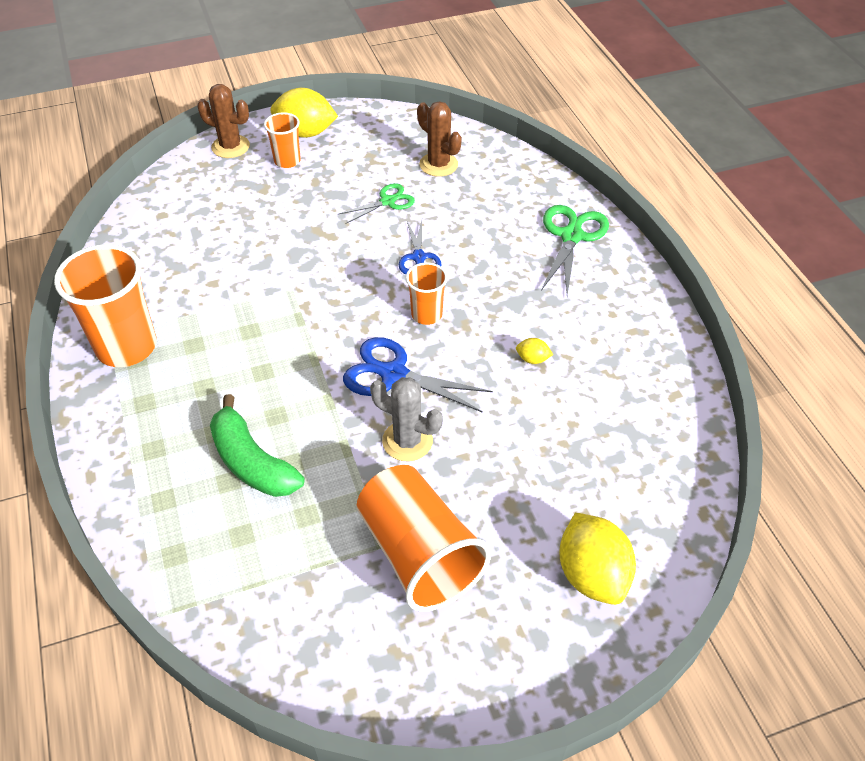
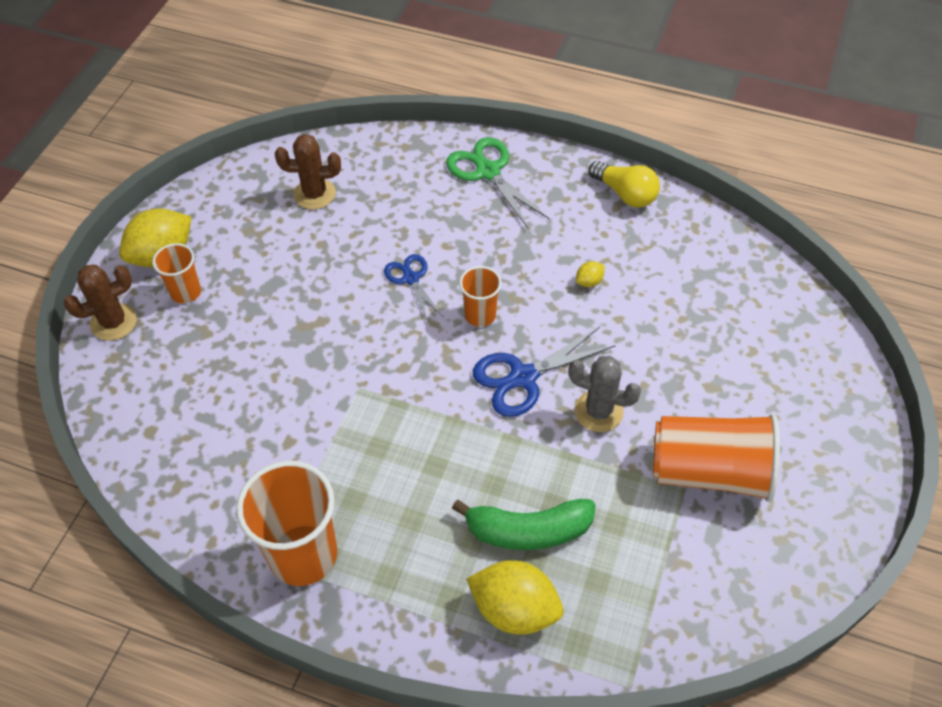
camera: 50 degrees left, 5 degrees up
green scissors [339,183,415,224] -> none
grey cactus [370,377,443,461] -> grey cactus turned 45 degrees clockwise [568,356,641,432]
blue scissors [399,220,441,274] -> blue scissors turned 150 degrees counterclockwise [384,254,443,323]
yellow lemon [559,513,636,605] -> yellow lemon moved to [467,560,564,635]
none -> yellow light bulb [589,161,660,207]

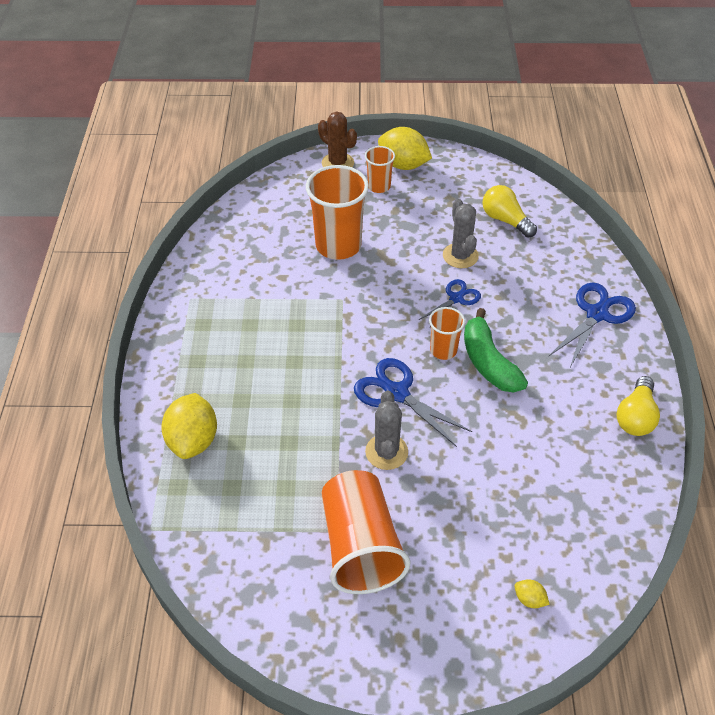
camera: 70 degrees right, 5 degrees down
orange cup [236,461,337,586] -> orange cup moved to [306,165,369,260]
brown cactus [275,134,341,209] -> yellow light bulb [482,185,537,238]
green scissors [446,137,549,228] -> blue scissors [549,283,636,367]
green banana [452,499,596,550] -> green banana moved to [464,308,528,393]
yellow lemon [576,261,605,287] -> yellow lemon moved to [515,579,550,608]
none -> grey cactus [443,199,479,268]

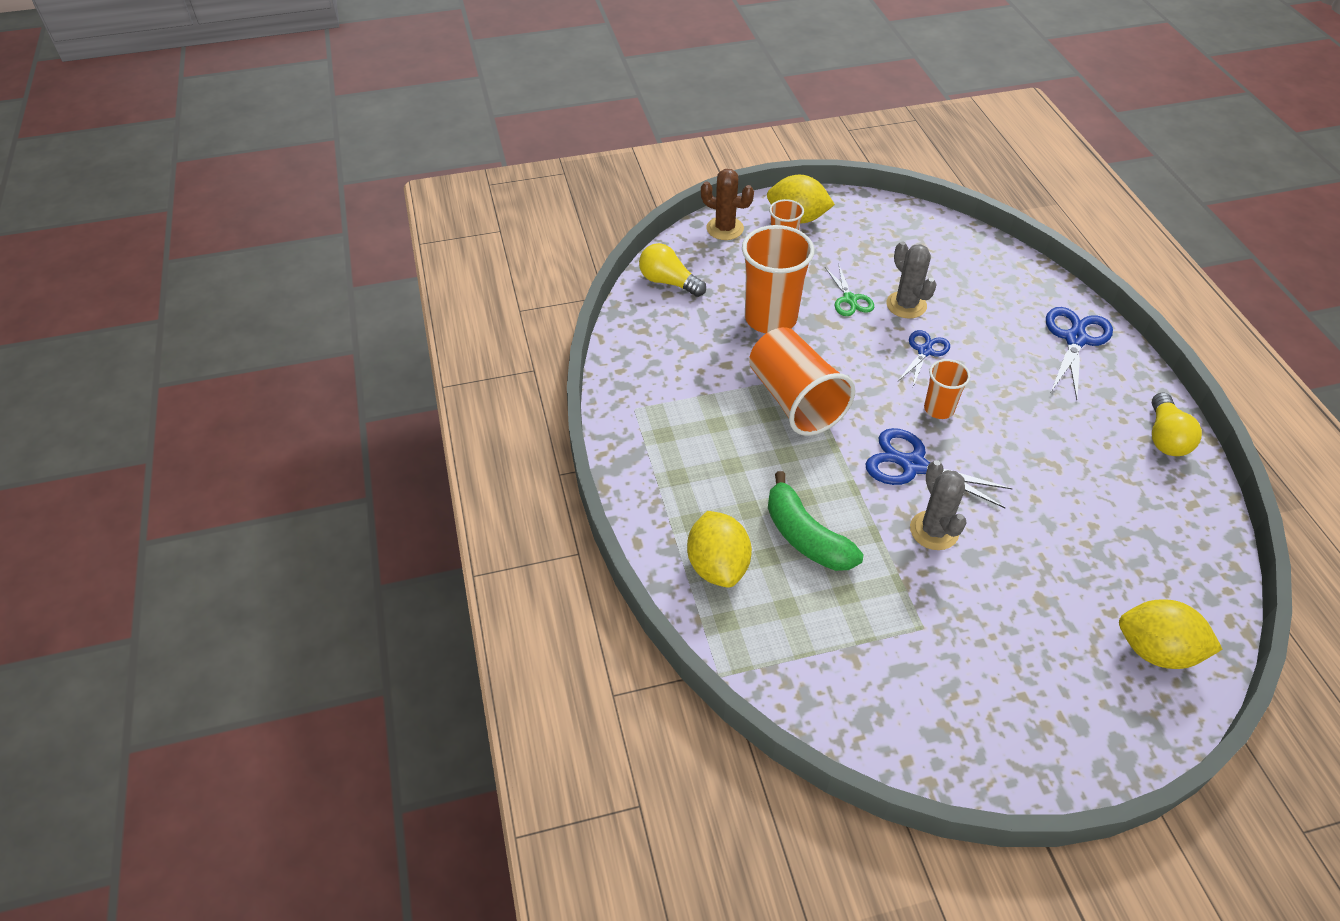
camera: 15 degrees left, 0 degrees up
orange cup [322,470,410,594] -> orange cup moved to [749,327,855,436]
green banana [464,308,528,393] -> green banana moved to [768,471,863,571]
yellow light bulb [482,185,537,238] -> yellow light bulb moved to [639,243,706,297]
yellow lemon [515,579,550,608] -> yellow lemon [1119,599,1222,669], size x2.28
none -> green scissors [825,265,874,316]

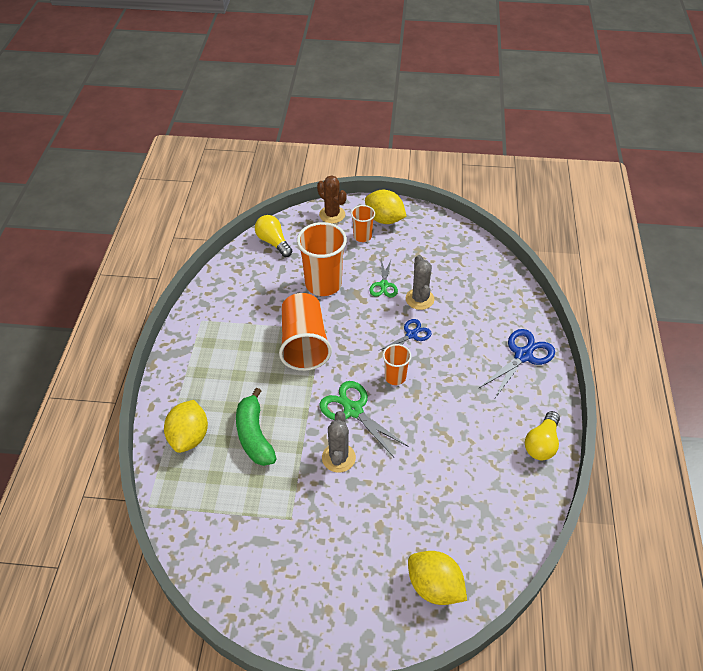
camera: 20 degrees right, 0 degrees up
blue scissors [866,428,1013,508] -> green scissors [320,381,408,457]

